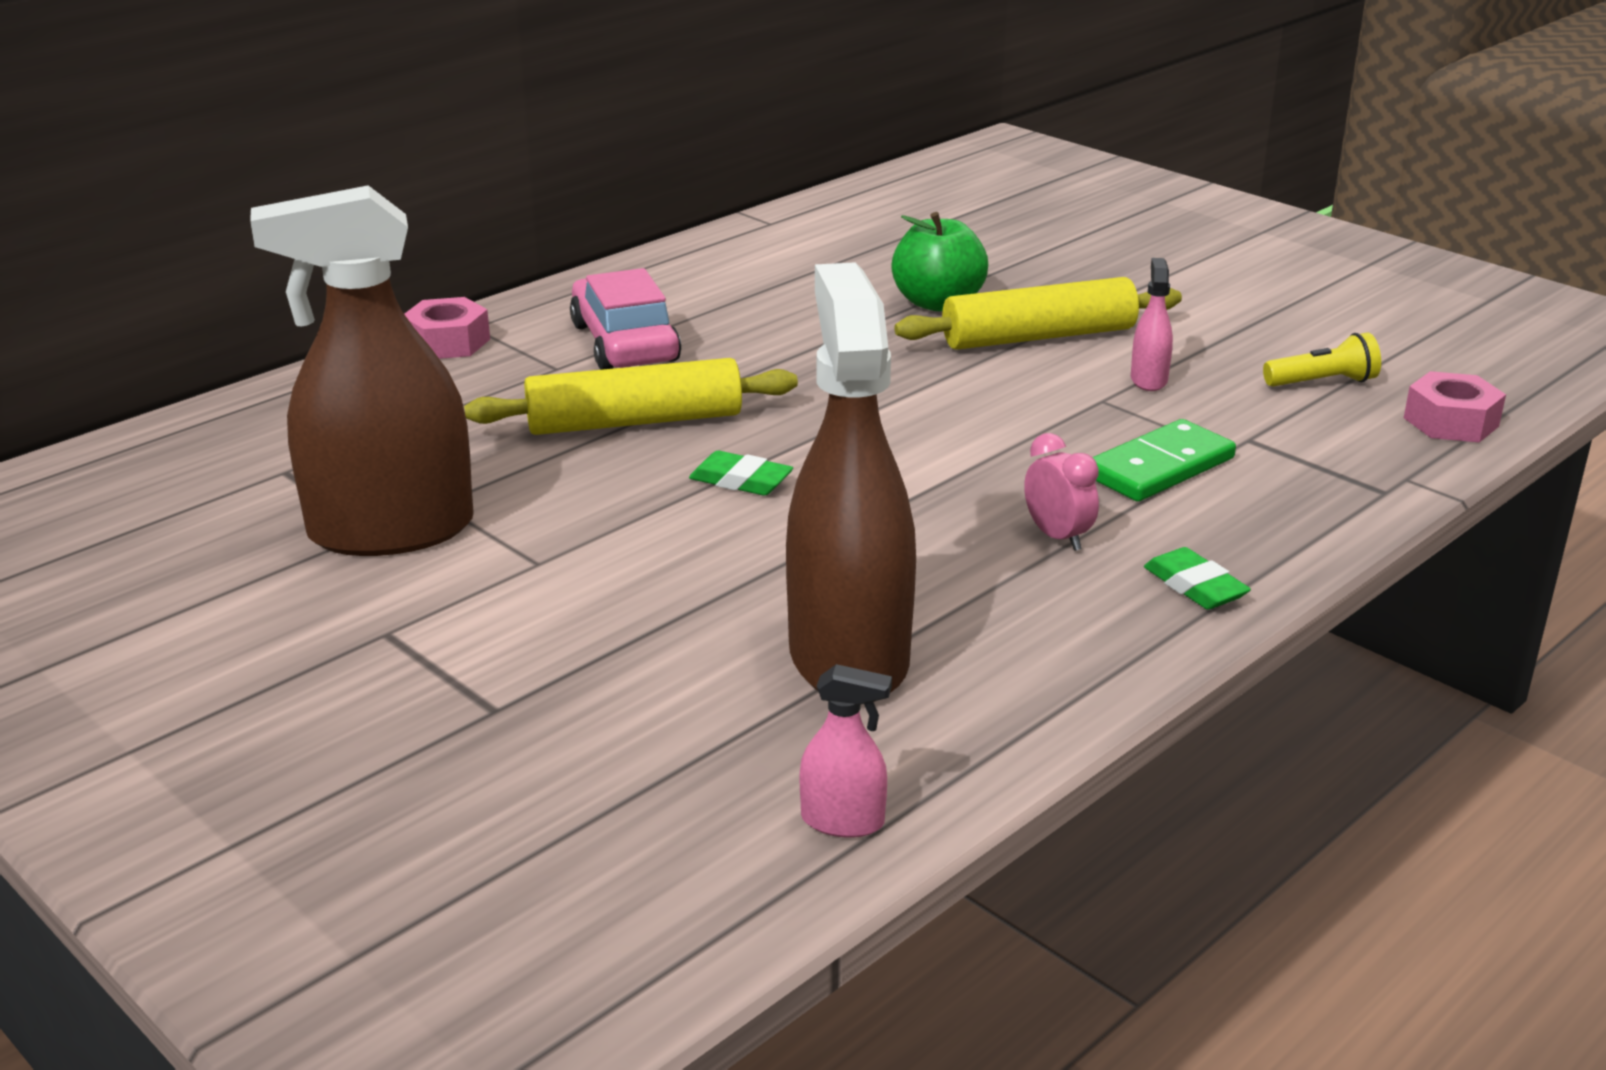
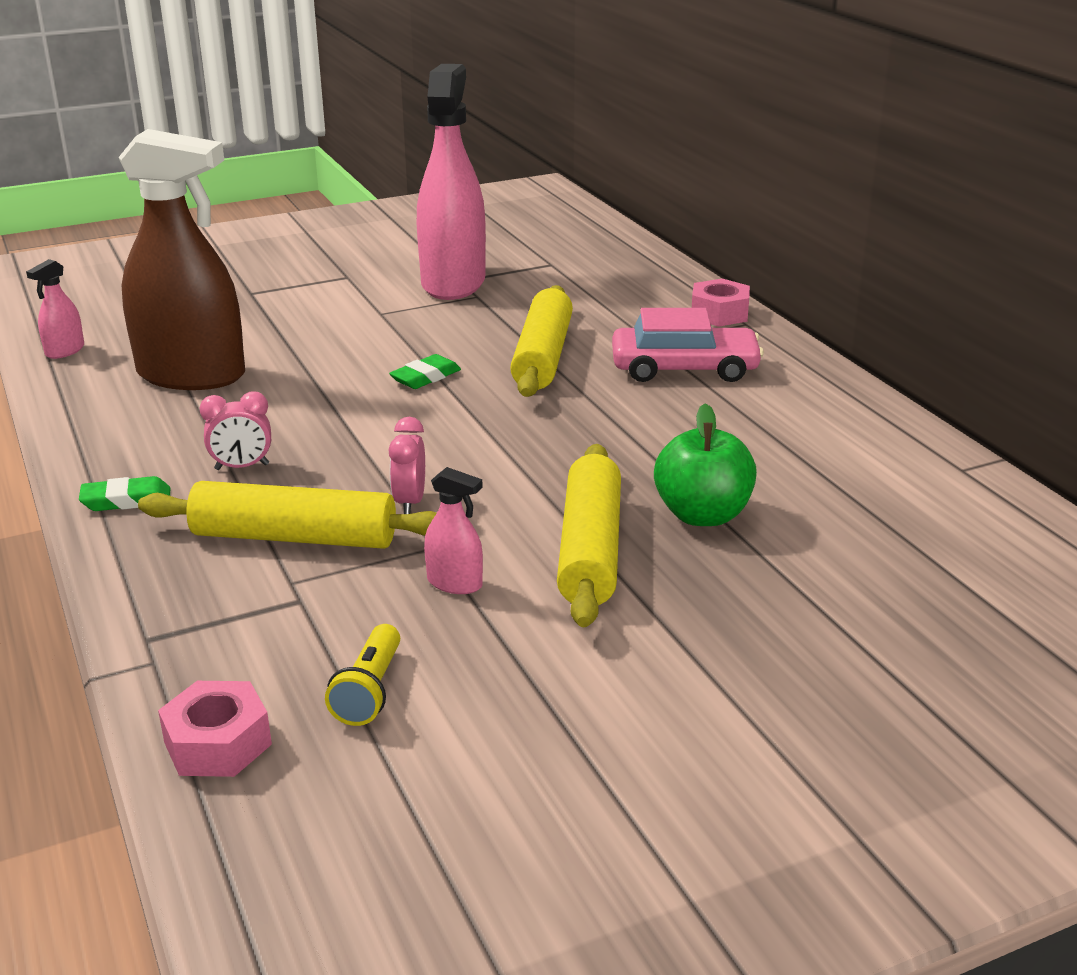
camera: 110 degrees right, 0 degrees up
brown spray bottle [250,185,474,556] -> pink spray bottle [417,64,486,300]
green domino [1093,419,1236,502] -> yellow rolling pin [138,481,437,549]
none -> pink clock [388,417,425,514]

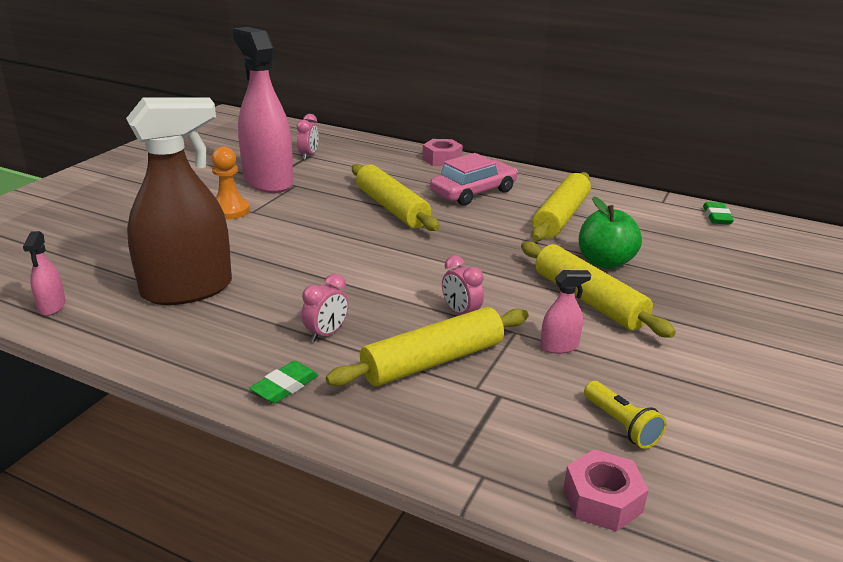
camera: 40 degrees left, 0 degrees up
green eraser [389,354,461,389] -> green eraser moved to [703,202,734,225]
none -> orange pawn [212,147,250,219]
none -> pink clock [297,114,319,160]
none -> yellow rolling pin [532,172,591,241]

